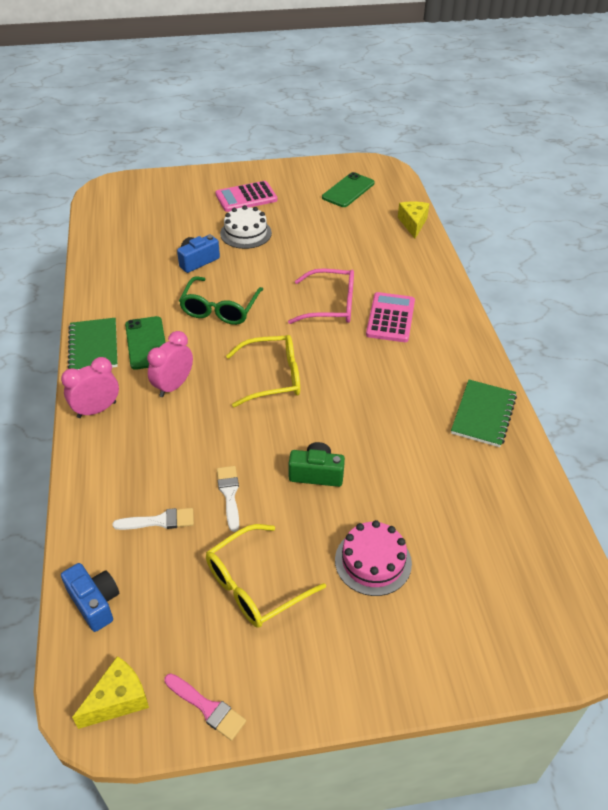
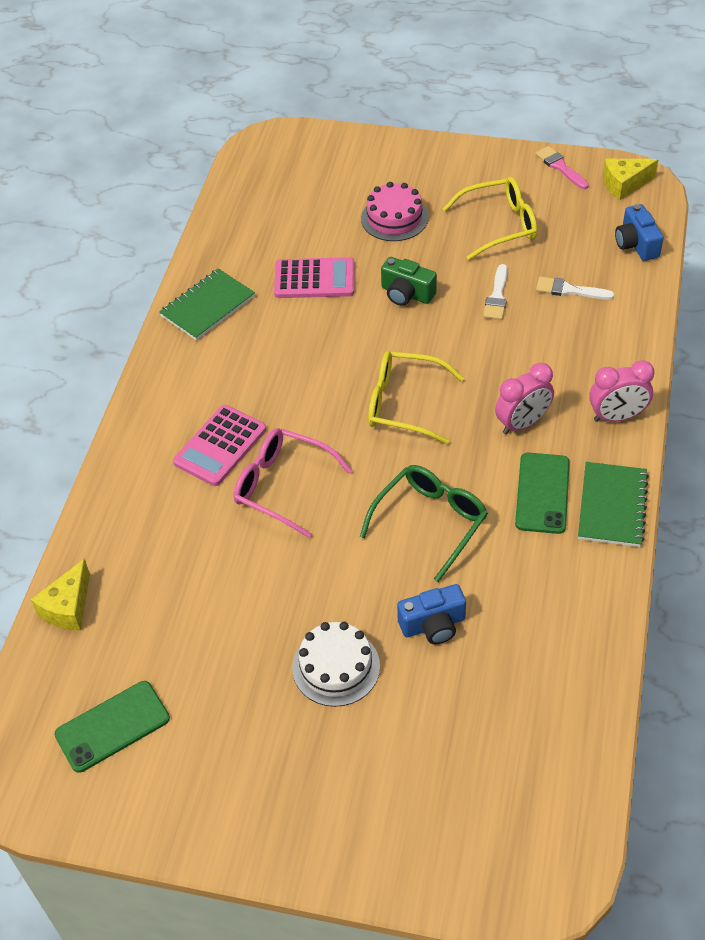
camera: 155 degrees left, 5 degrees up
pink calculator [215,181,278,212] -> pink calculator moved to [274,257,354,298]

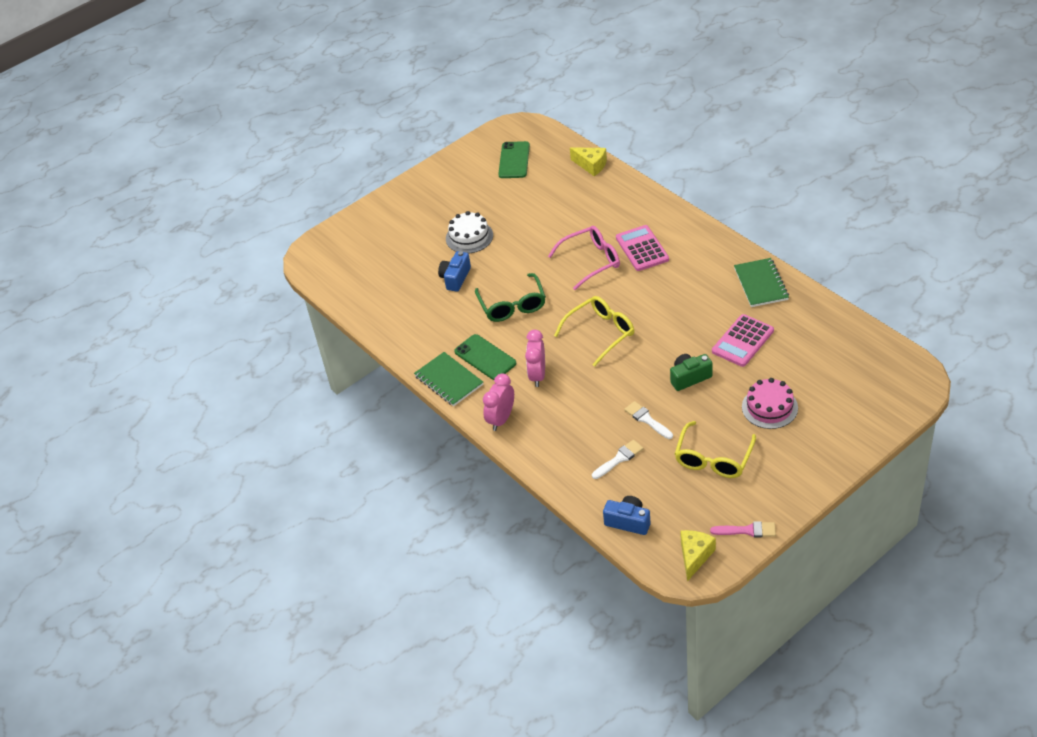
camera: 130 degrees right, 5 degrees down
yellow cheese [31,559,90,630] -> yellow cheese turned 150 degrees clockwise [570,147,607,176]

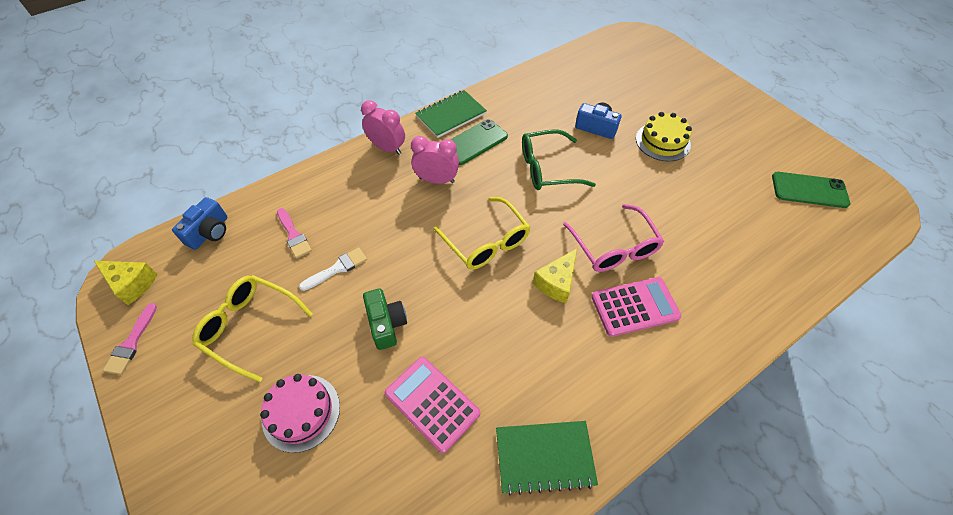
camera: 90 degrees right, 10 degrees up
white cake [446,211,493,253] -> yellow cake [636,112,692,162]
yellow cheese [570,147,607,176] -> yellow cheese moved to [533,249,577,303]
white brush [592,440,643,479] -> pink brush [277,208,312,258]

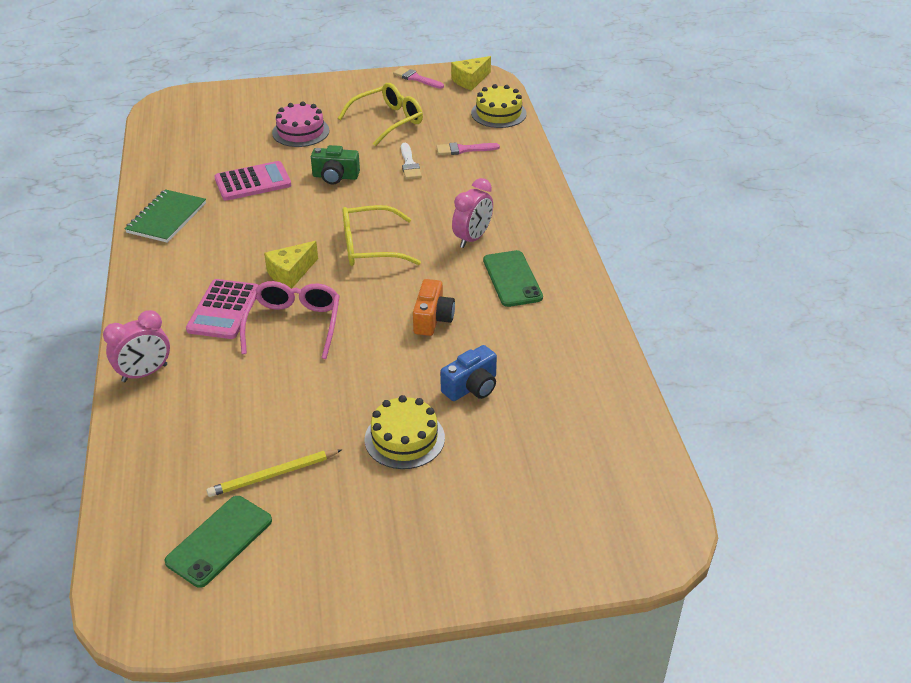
camera: 115 degrees right, 15 degrees down
blue camera [172,197,228,250] -> yellow cake [471,84,527,128]
pink clock [361,100,405,155] -> pink clock moved to [103,310,170,382]
green notebook [415,90,487,138] -> none
green glasses [522,130,596,190] -> orange camera [413,279,455,336]
yellow cheese [533,249,577,303] -> yellow cheese turned 105 degrees counterclockwise [264,241,318,289]
pink glasses [563,204,664,272] -> pink glasses turned 90 degrees clockwise [240,281,340,359]
none -> yellow pencil [206,449,342,497]

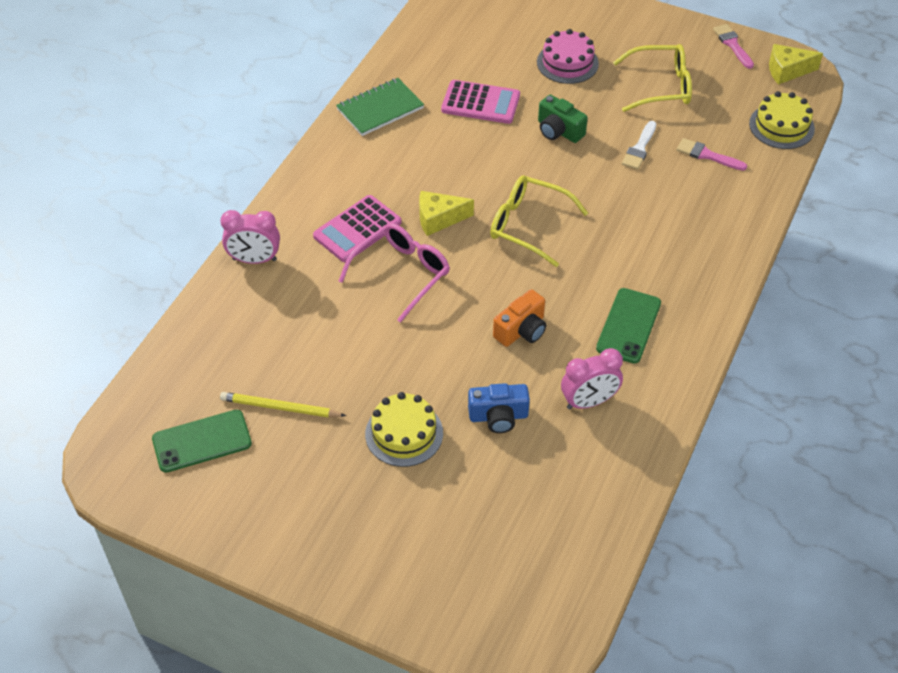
camera: 35 degrees right, 10 degrees up
pink clock [452,178,493,248] -> pink clock moved to [561,348,623,409]

